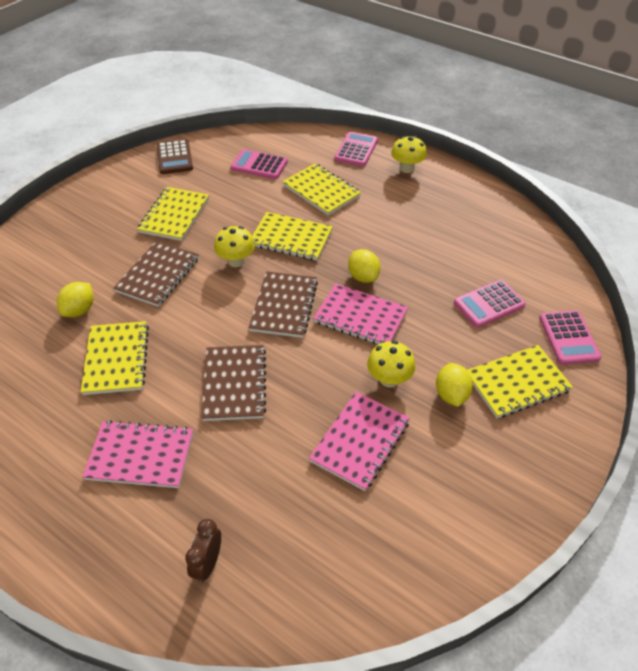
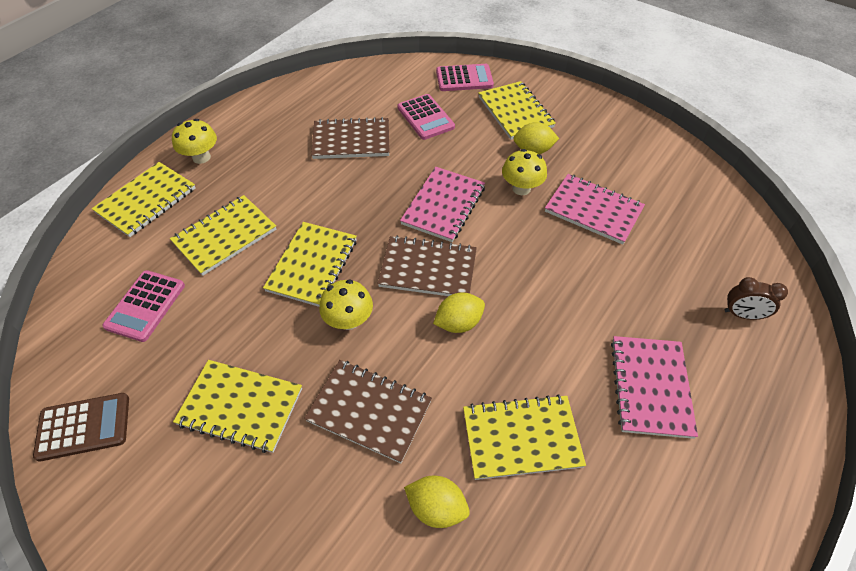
camera: 90 degrees left, 5 degrees up
brown notebook [202,345,266,421] -> brown notebook moved to [311,117,389,159]
pink calculator [334,132,378,166] -> yellow notebook [92,162,196,237]
yellow lemon [348,249,381,283] -> yellow lemon moved to [433,292,485,333]

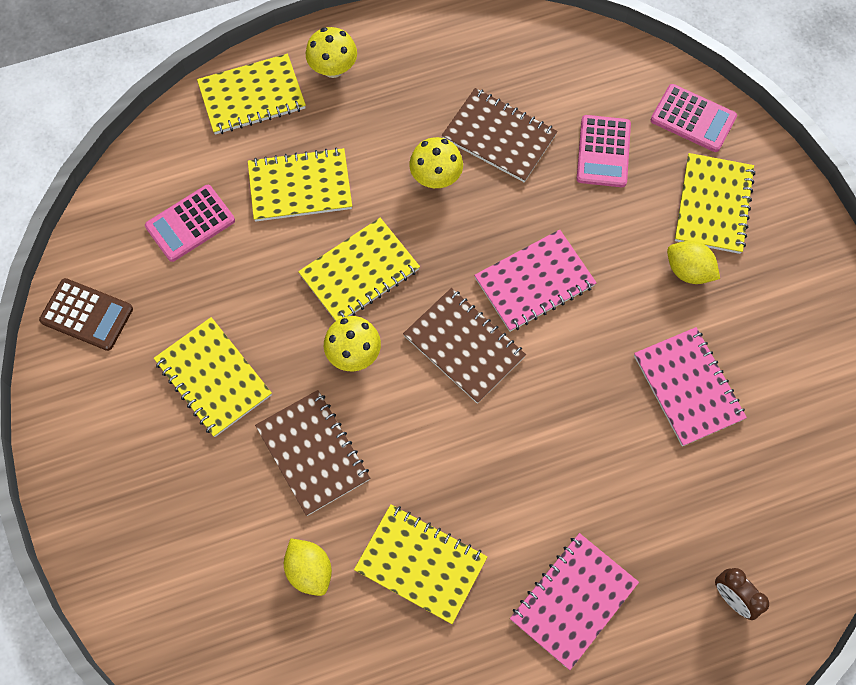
camera: 35 degrees right, 15 degrees up
yellow lemon [433,292,485,333] -> none
yellow mushroom [502,149,547,195] -> yellow mushroom moved to [410,137,463,188]

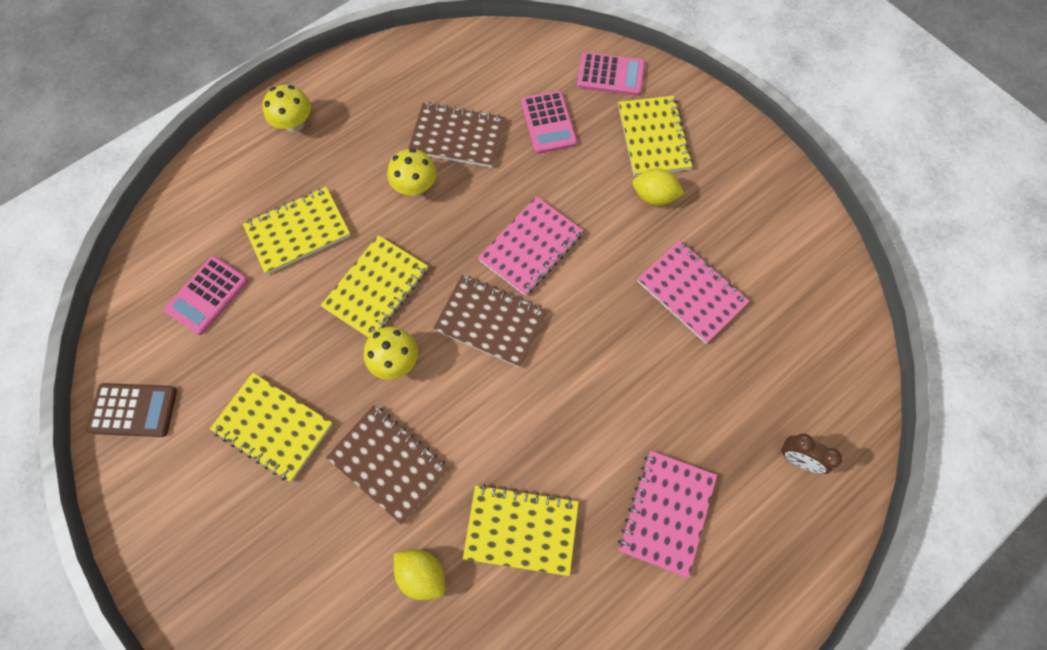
camera: 20 degrees left, 0 degrees up
yellow notebook [197,54,306,135] -> none

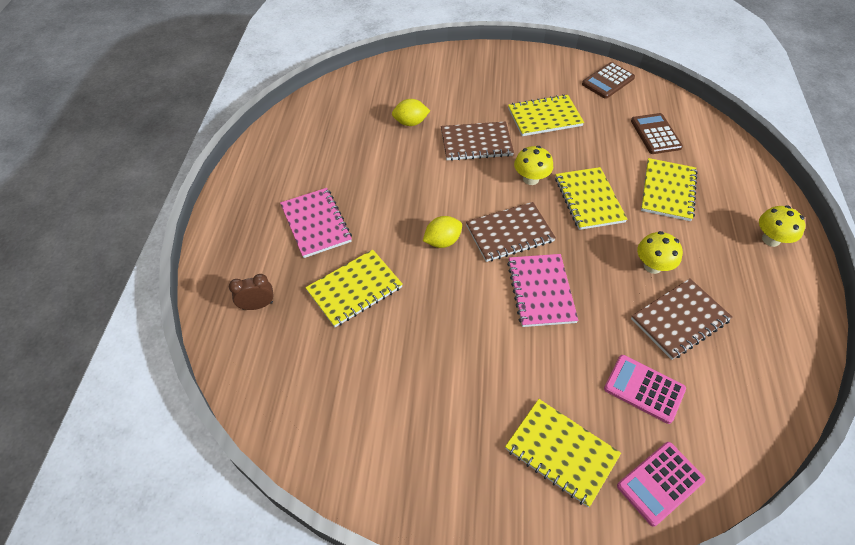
camera: 135 degrees right, 15 degrees down
pink calculator [164,256,248,335] -> brown calculator [631,113,683,154]
yellow notebook [463,484,579,576] -> yellow notebook moved to [305,249,403,327]
yellow lemon [632,168,685,206] -> yellow lemon moved to [423,216,462,248]
pink notebook [637,240,750,344] -> none

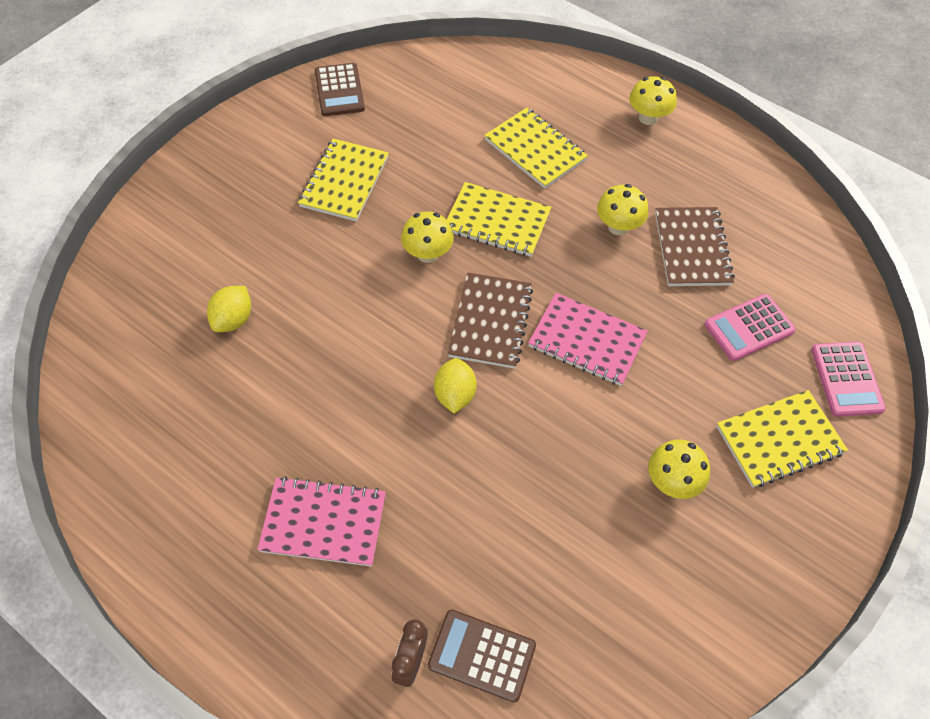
camera: 60 degrees left, 5 degrees up
yellow notebook [305,249,403,327] -> none
brown notebook [441,121,514,161] -> none
brown calculator [631,113,683,154] -> brown calculator moved to [428,609,536,703]
none -> yellow mushroom [648,439,710,499]

